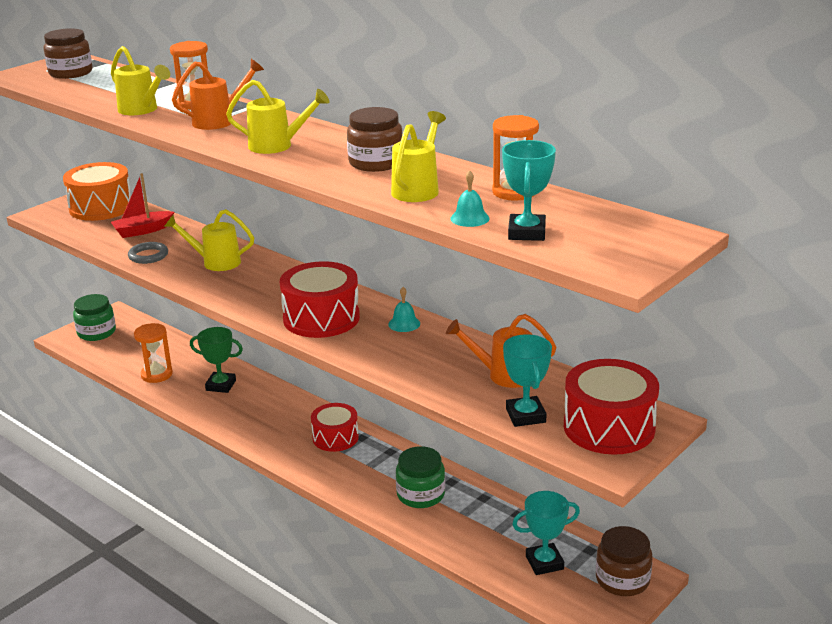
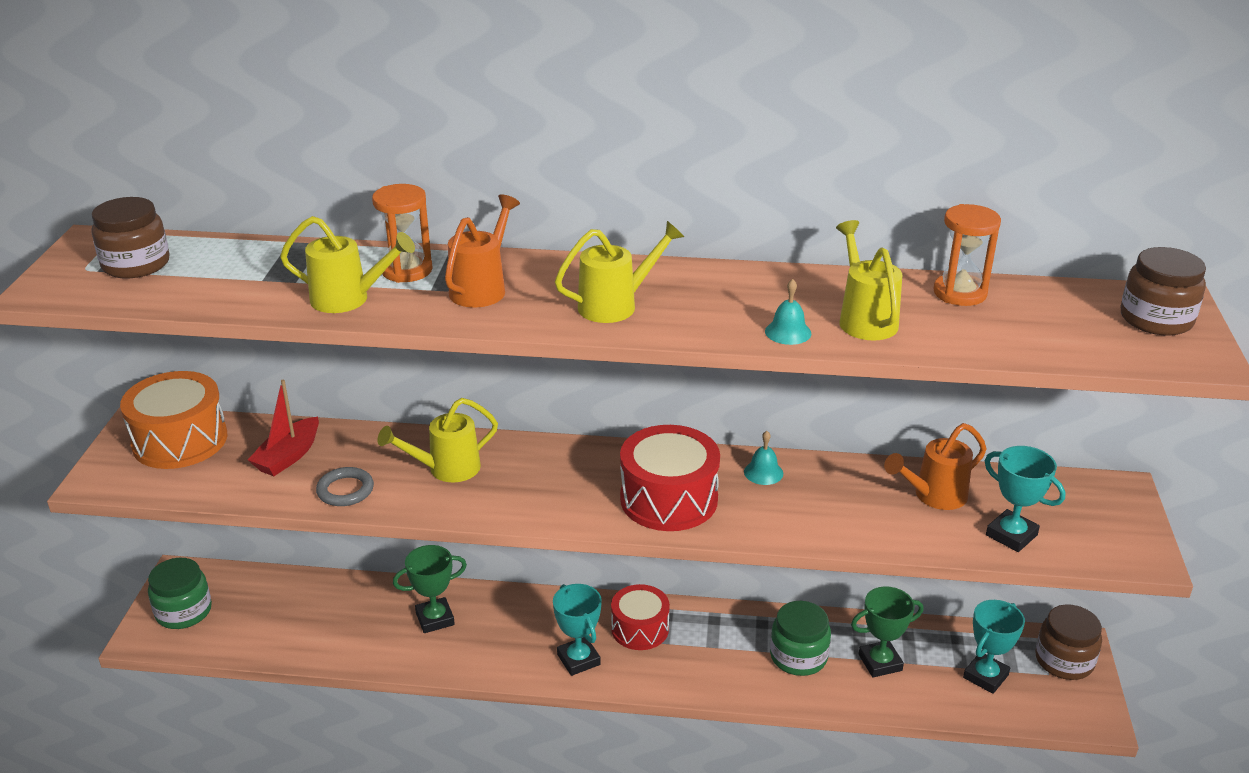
camera: 35 degrees left, 5 degrees up
orange hourglass [134,323,173,383] -> none
brown jar [347,107,402,172] -> brown jar moved to [1121,247,1206,336]
turquoise bell [450,170,490,227] -> turquoise bell moved to [765,279,811,345]
turquoise trophy [502,140,556,241] -> turquoise trophy moved to [553,584,602,676]
red drum [564,359,659,455] -> none
none -> green trophy [851,586,923,677]

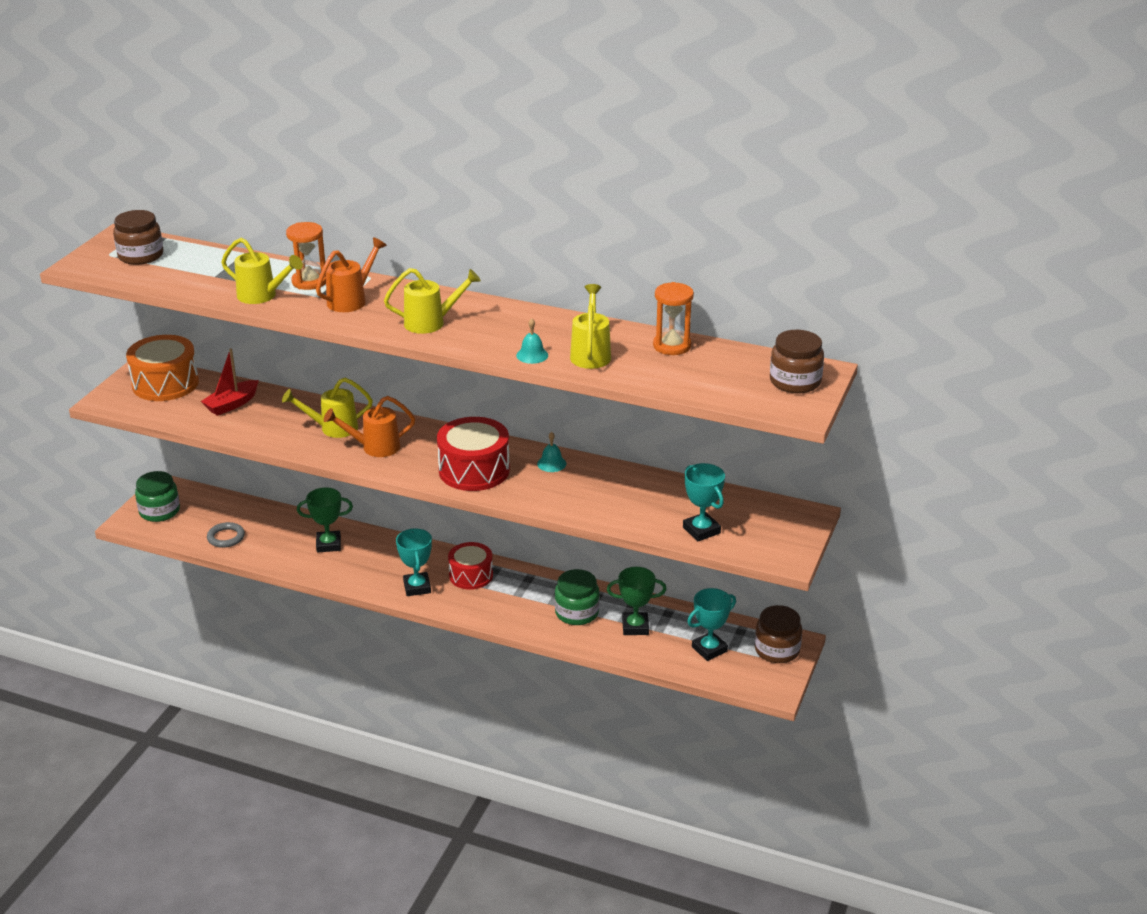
camera: 15 degrees right, 0 degrees up
grey ring [316,467,374,506] -> grey ring moved to [207,522,245,548]
orange watering can [884,423,987,510] -> orange watering can moved to [324,396,415,457]

